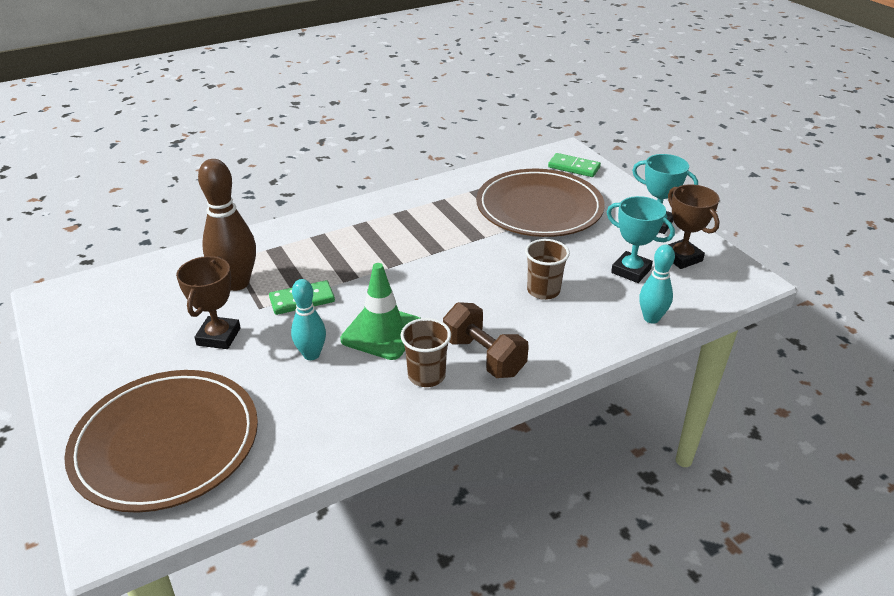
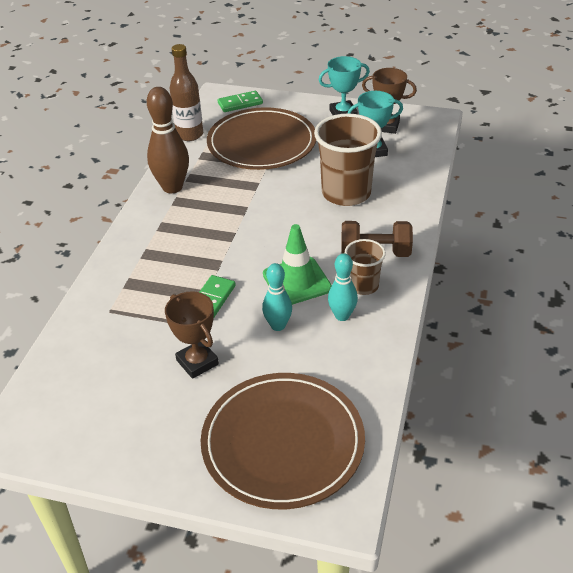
camera: 45 degrees left, 5 degrees up
brown bowling pin [198,159,256,291] -> brown bowling pin moved to [147,87,189,193]
brown cup [525,239,570,300] -> brown cup [314,113,382,206], size x1.83
turquoise bowling pin [639,245,675,324] -> turquoise bowling pin moved to [328,253,358,321]
none -> brown bottle [170,44,203,141]

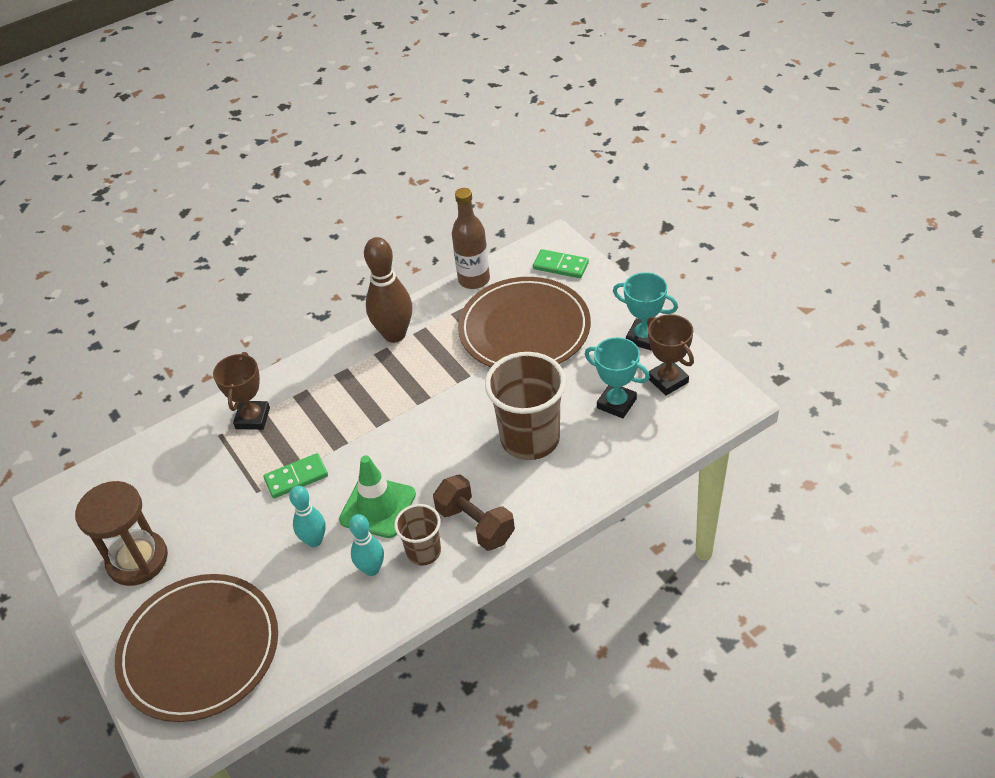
camera: 45 degrees right, 5 degrees up
brown trophy [165,291,219,379] -> brown trophy moved to [213,352,270,430]
none -> brown hourglass [75,481,168,586]

